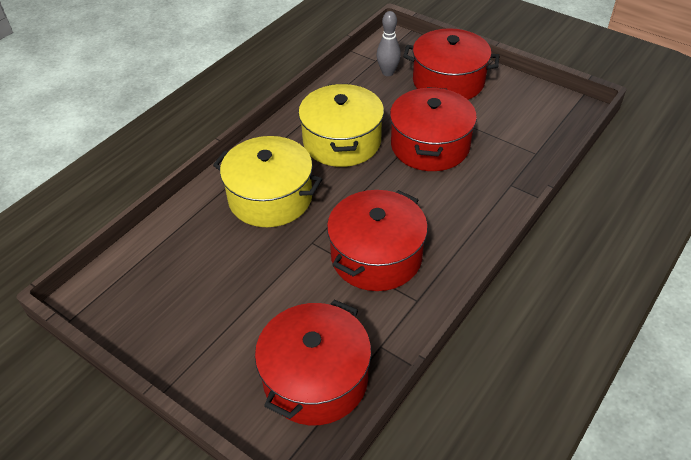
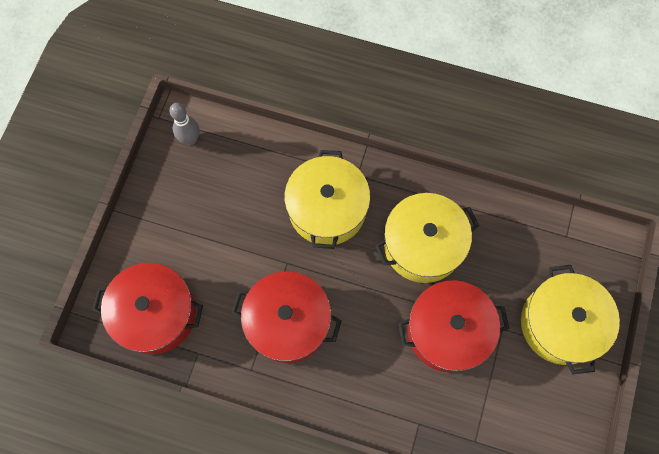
camera: 70 degrees right, 25 degrees up
grey bowling pin [376,11,401,76] -> grey bowling pin moved to [169,103,200,145]
red pot [403,28,500,100] -> yellow pot [521,265,620,374]

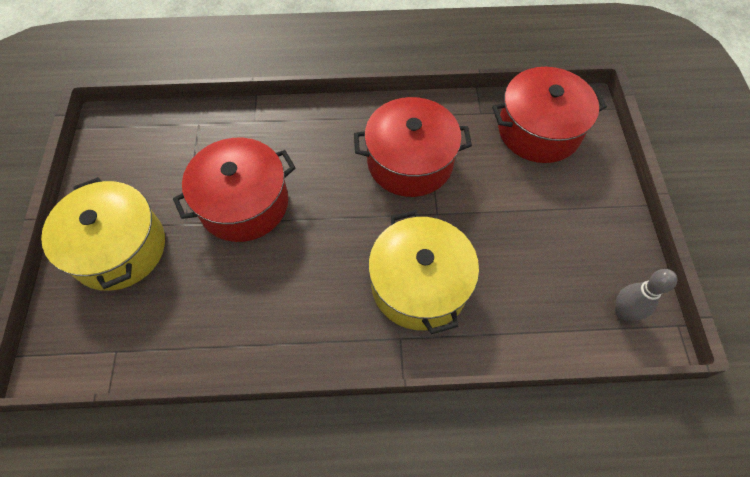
camera: 160 degrees right, 10 degrees down
yellow pot [375,193,479,283] -> none

